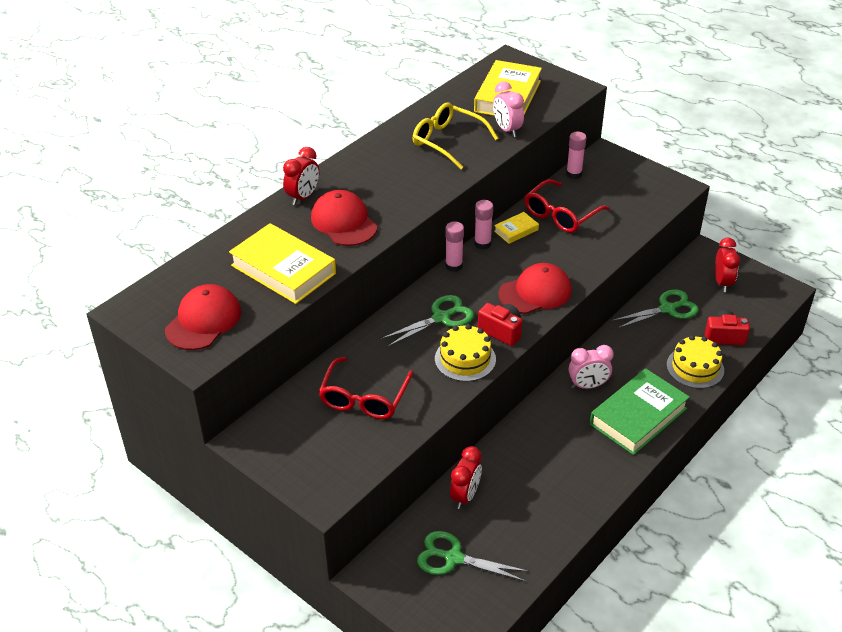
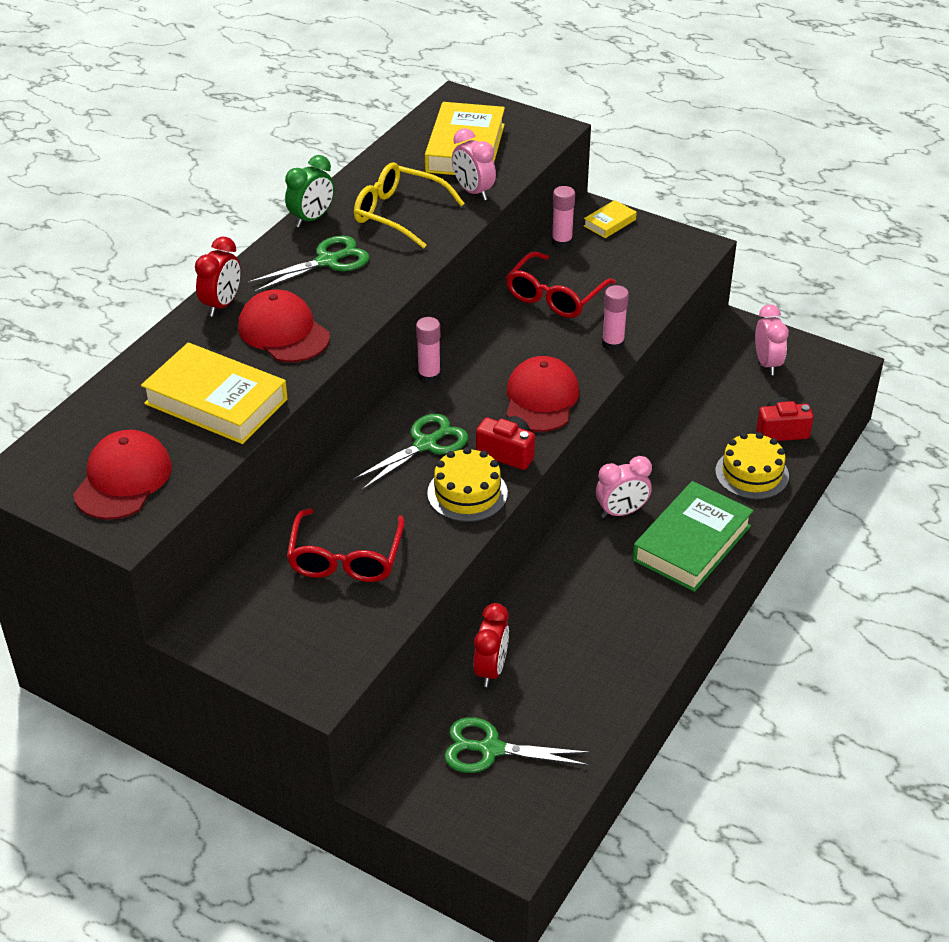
camera: 10 degrees left, 0 degrees up
pink glue stick [474,200,493,250] -> pink glue stick moved to [602,285,629,352]
yellow book [494,212,539,244] -> yellow book moved to [584,200,637,238]
red cap [498,263,572,314] -> red cap turned 45 degrees counterclockwise [506,356,579,432]
green scissors [612,289,699,329] -> green scissors moved to [248,235,370,292]
red clock [715,238,740,292] -> pink clock [755,304,789,375]
none -> green clock [285,155,334,228]

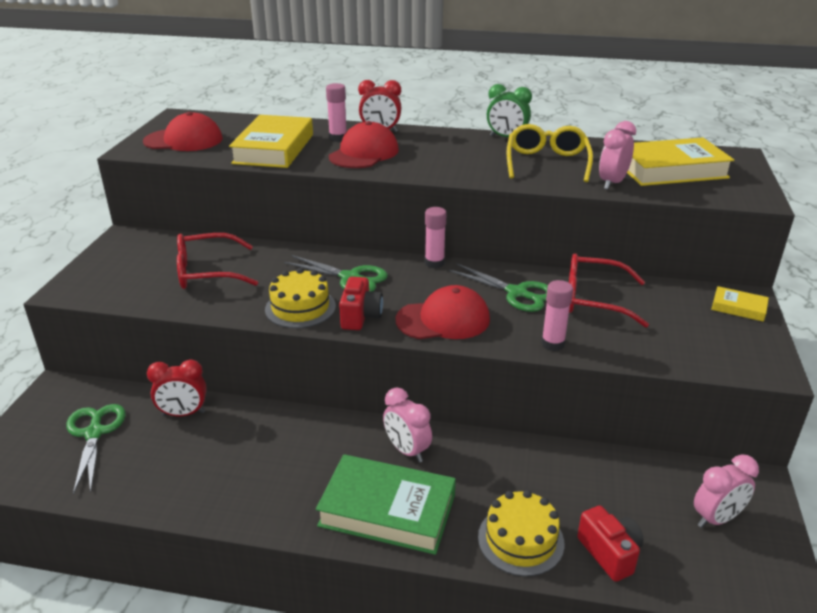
camera: 70 degrees right, 10 degrees down
green scissors [248,235,370,292] -> green scissors moved to [449,263,548,312]
pink glue stick [552,186,575,249] -> pink glue stick moved to [326,83,347,142]

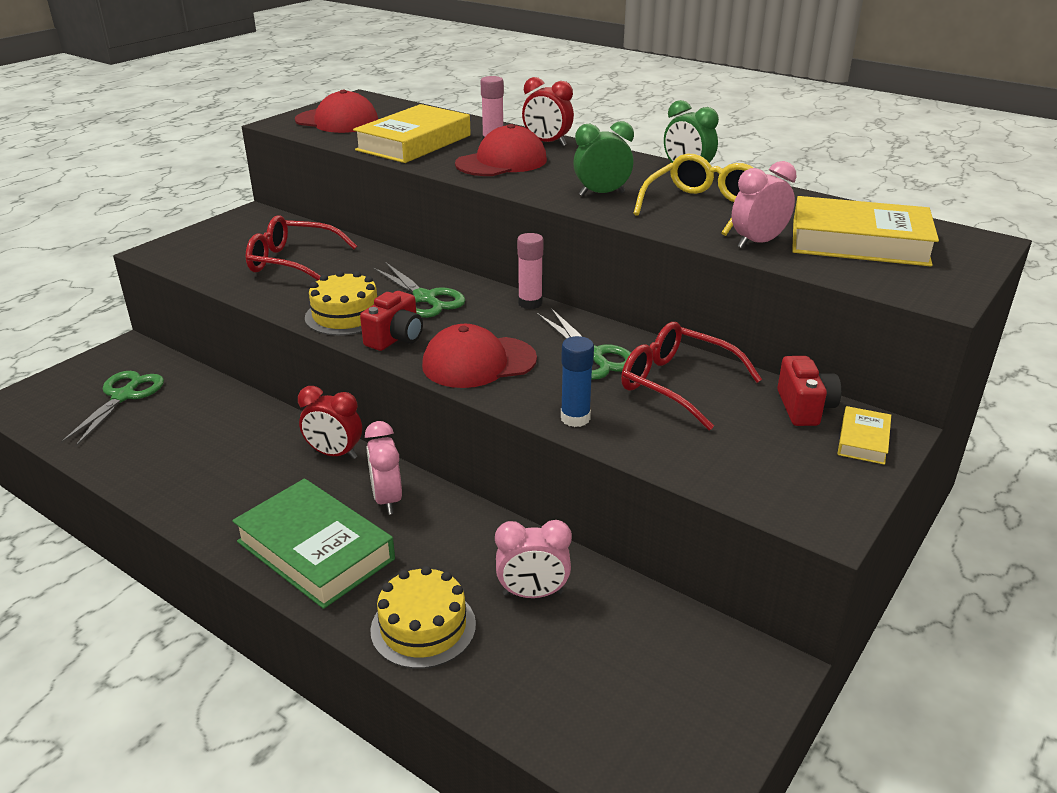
camera: 25 degrees right, 0 degrees up
red clock [147,360,207,416] -> red clock moved to [298,386,362,459]
red cap [396,285,490,339] -> red cap turned 150 degrees clockwise [422,324,537,388]
pink glue stick [541,280,573,351] -> blue glue stick [561,336,594,427]
red camera [577,506,644,582] -> red camera moved to [777,356,841,426]
pink clock [694,455,759,528] -> pink clock moved to [495,520,572,598]
yellow book [711,286,769,322] -> yellow book turned 60 degrees clockwise [837,406,891,465]
none -> green clock [573,121,634,196]

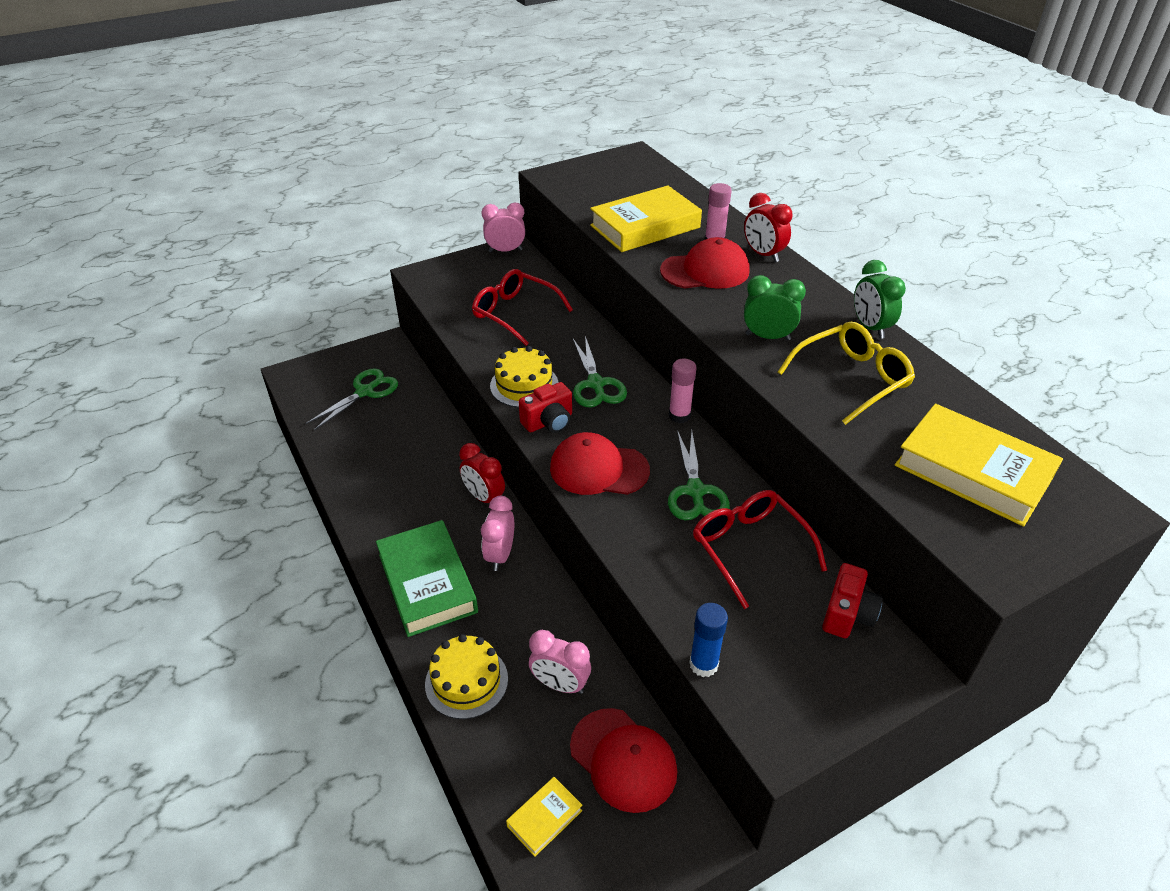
camera: 25 degrees right, 10 degrees up
red cap [295,90,378,133] -> red cap moved to [570,708,677,813]
blue glue stick [561,336,594,427] -> blue glue stick moved to [689,603,728,677]
pink clock [732,161,796,249] -> pink clock moved to [482,203,525,252]
yellow book [837,406,891,465] -> yellow book moved to [506,777,582,857]

